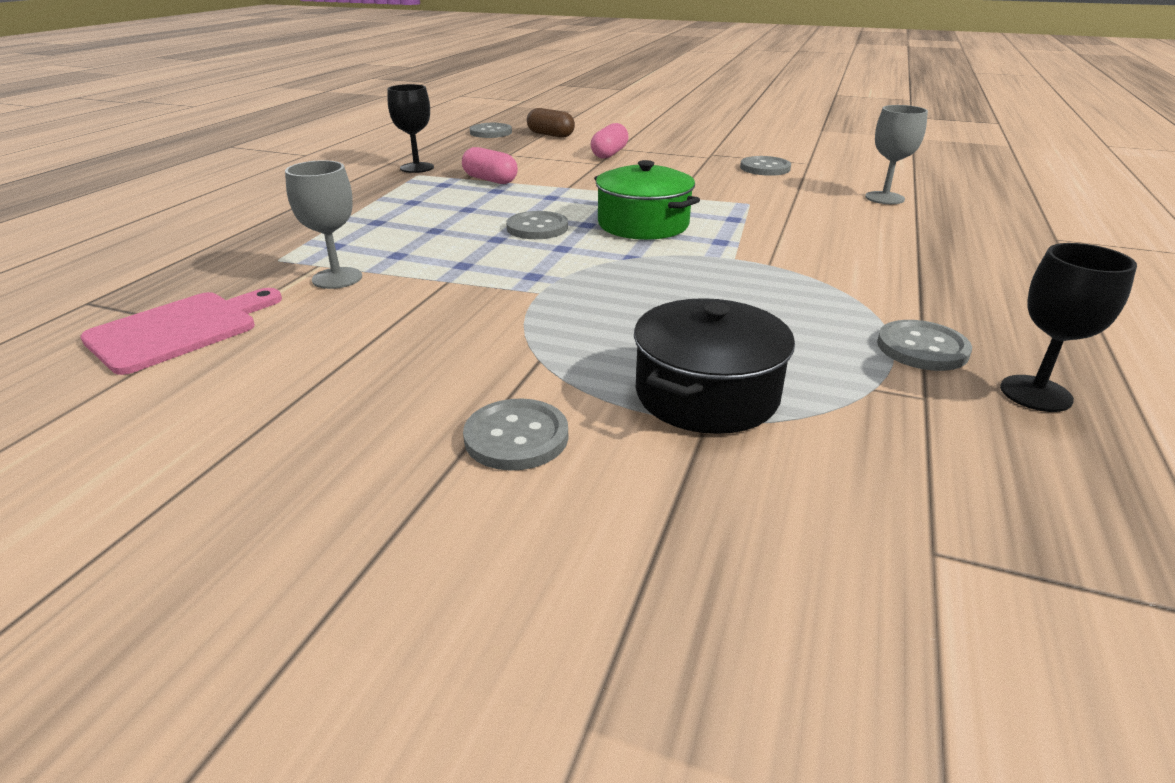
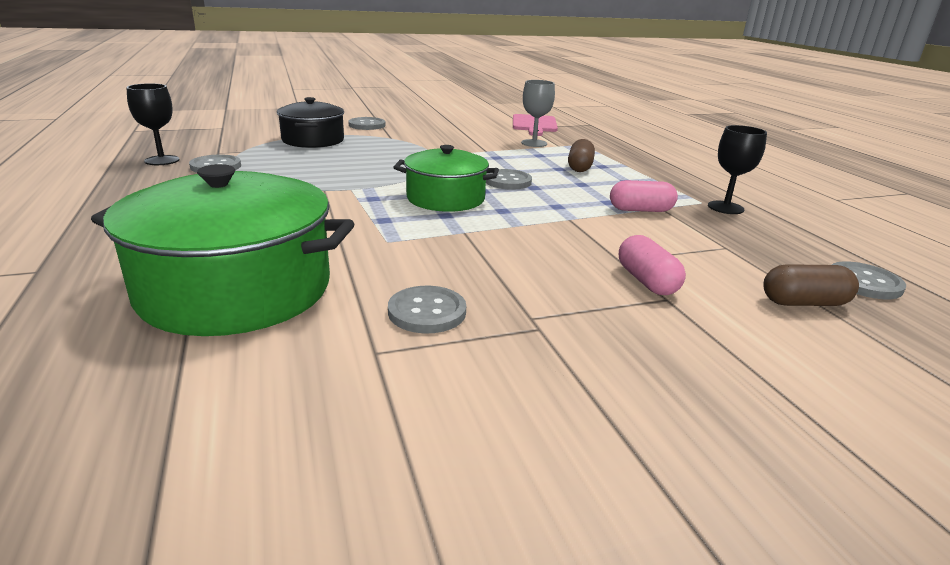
camera: 140 degrees right, 5 degrees down
grey goblet [865,105,928,204] -> green pot [91,164,354,336]
none -> brown capsule [568,139,595,172]

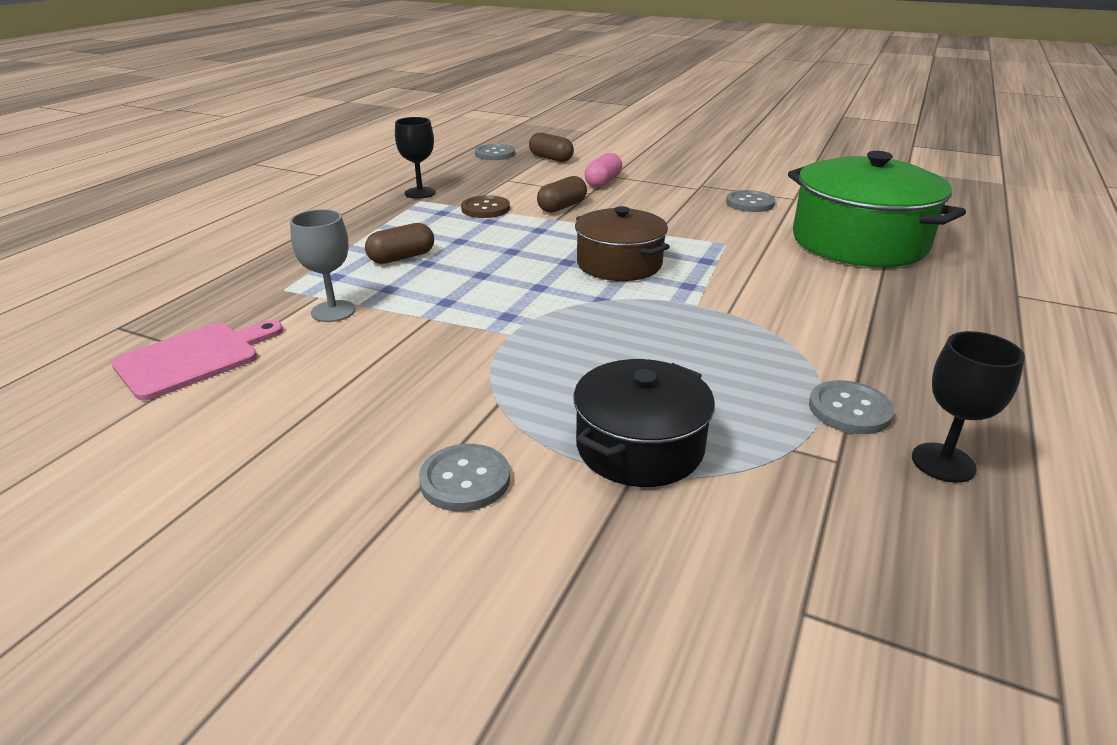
camera: 135 degrees left, 5 degrees up
green pot [393,145,499,212] -> brown pot [575,206,670,281]
grey button [486,169,532,190] -> none
pink capsule [610,180,678,212] -> brown button [461,195,510,218]
none -> brown capsule [537,176,587,213]

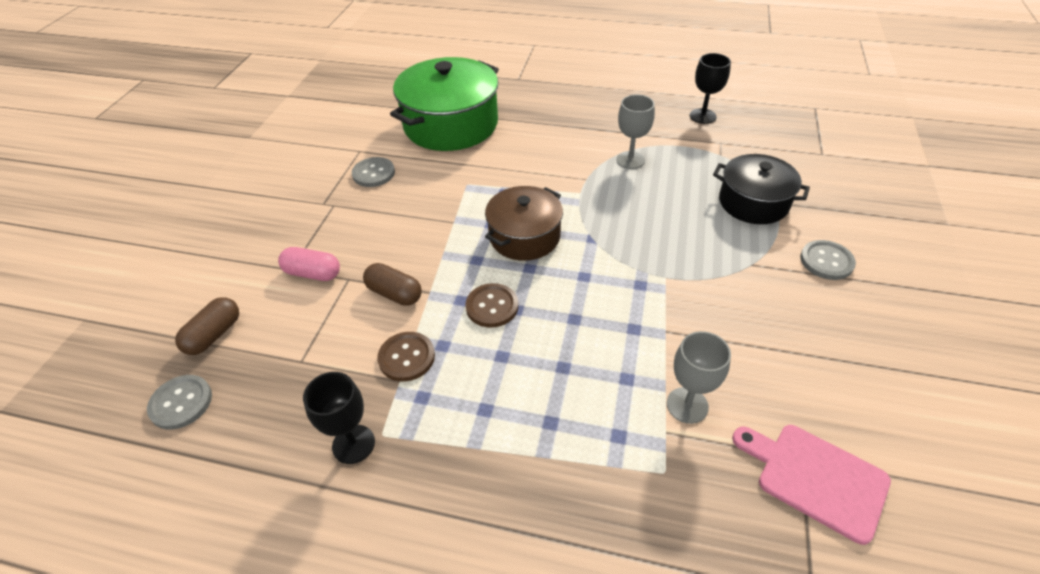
camera: 100 degrees left, 15 degrees up
brown capsule [365,223,434,264] -> none
grey button [809,380,894,434] -> none
none -> brown button [465,283,518,327]
none -> grey goblet [616,95,655,169]

